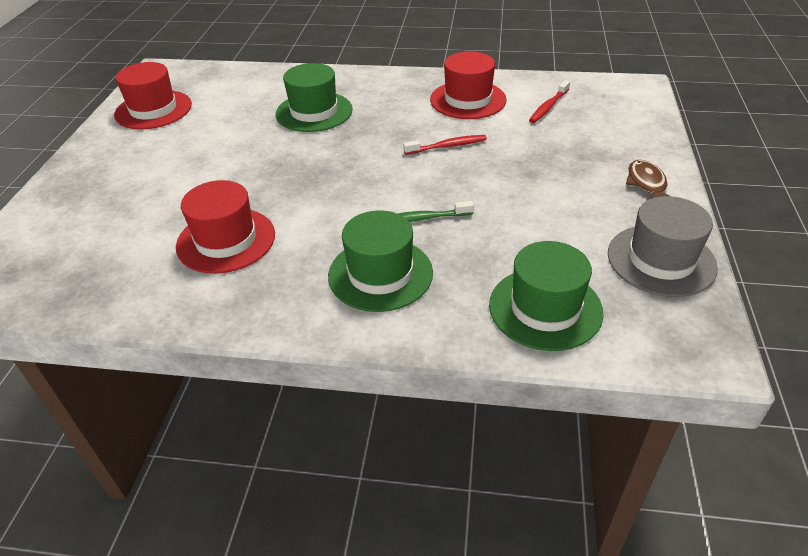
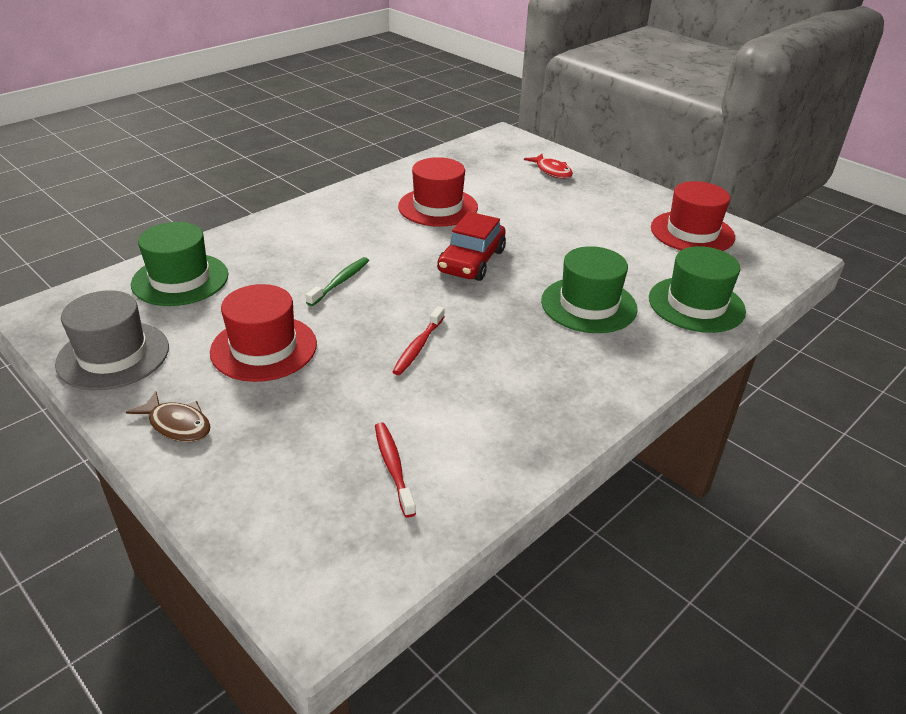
camera: 125 degrees right, 5 degrees down
green hat [328,210,433,312] -> green hat moved to [649,246,746,333]
red hat [430,51,507,119] -> red hat moved to [210,284,317,382]
none -> red car [437,212,506,281]
none -> red fish [524,154,573,179]

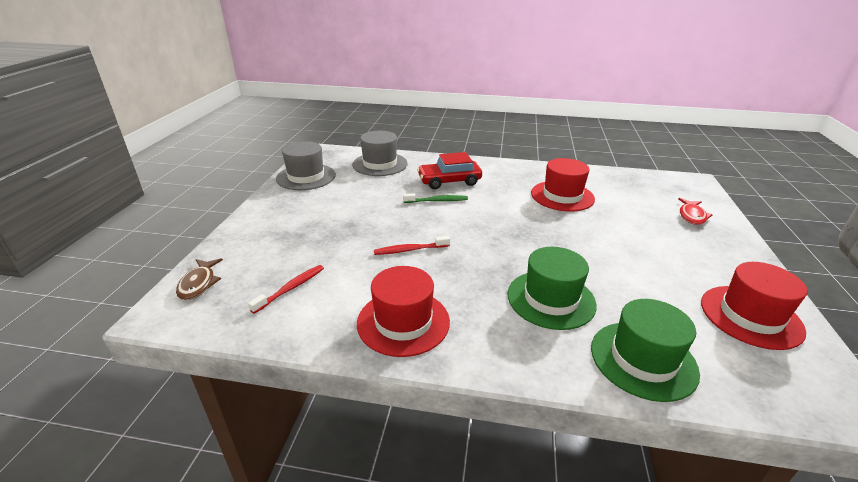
camera: 55 degrees right, 5 degrees down
brown fish [126,391,211,442] -> brown fish moved to [176,259,223,300]
green hat [131,222,228,306] -> grey hat [352,131,408,176]
red hat [210,284,317,382] -> red hat moved to [357,266,450,357]
red car [437,212,506,281] -> red car moved to [417,152,482,189]

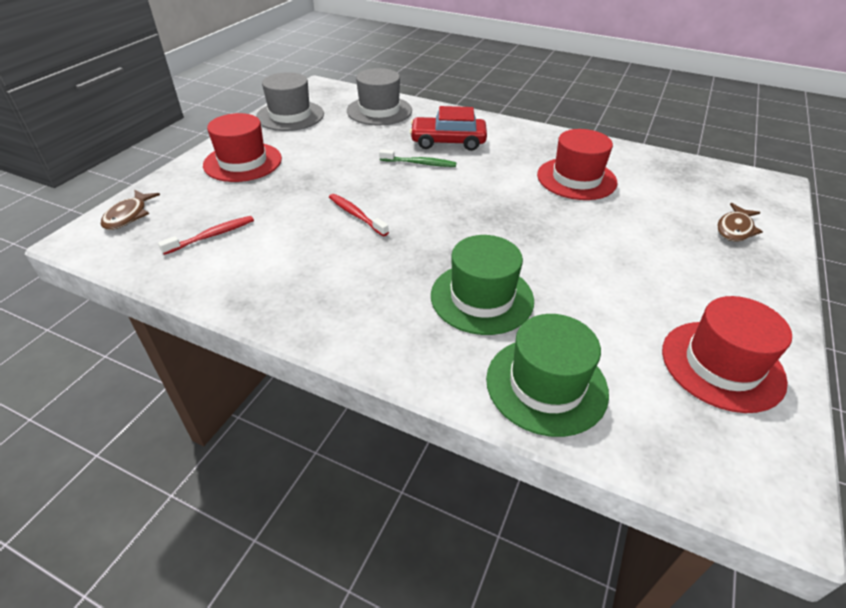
camera: 15 degrees right, 10 degrees up
red hat [357,266,450,357] -> red hat moved to [203,113,282,182]
red toothbrush [374,236,450,255] -> red toothbrush turned 45 degrees clockwise [329,194,389,236]
red fish [679,198,712,225] -> brown fish [717,203,763,242]

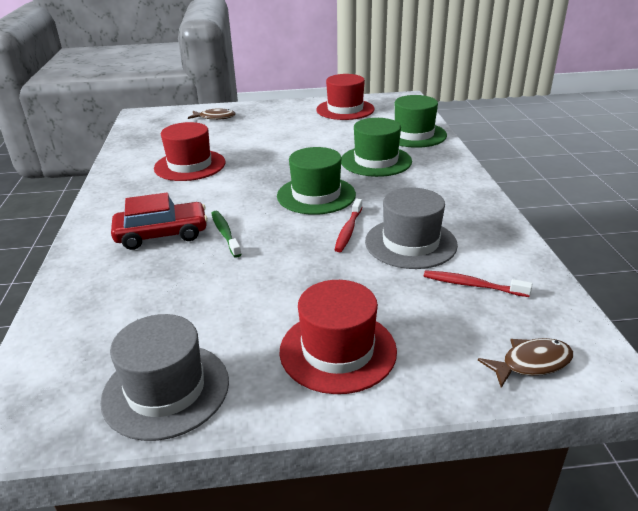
camera: 120 degrees left, 10 degrees down
grey hat [347,68,412,125] -> grey hat moved to [365,187,458,269]
red car [410,106,487,151] -> red car turned 75 degrees counterclockwise [111,193,208,250]
none -> green hat [277,147,356,215]

